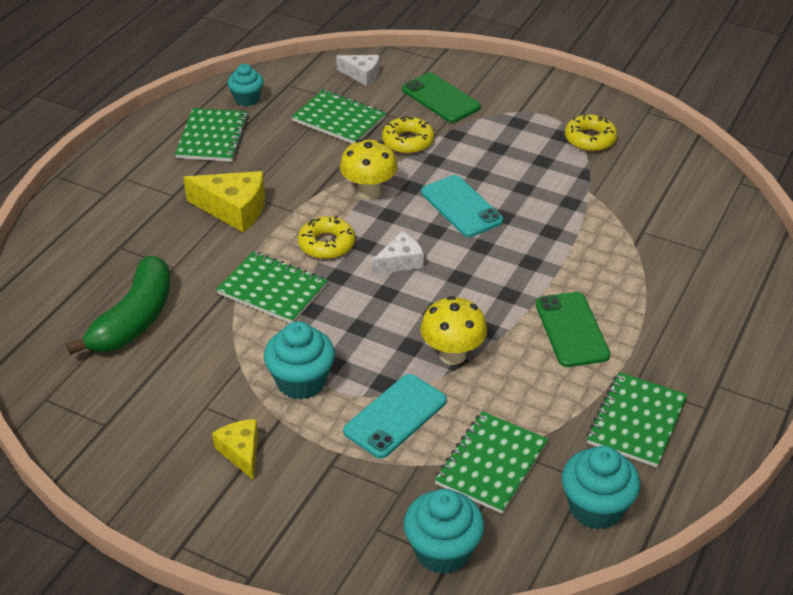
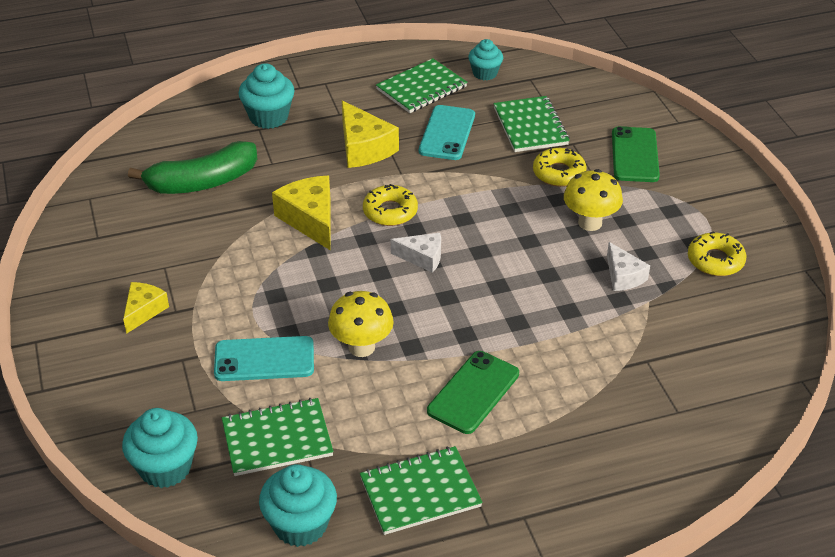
camera: 45 degrees right, 0 degrees up
green notebook [216,251,328,323] -> yellow cheese [272,176,330,250]
turquoise cupcake [264,321,335,400] -> turquoise cupcake moved to [239,63,295,129]
white cheese [336,55,379,86] -> white cheese moved to [607,242,650,291]
yellow mushroom [340,139,398,199] -> yellow mushroom moved to [564,169,623,231]
turquoise phone [421,175,503,237] -> turquoise phone moved to [419,105,475,160]

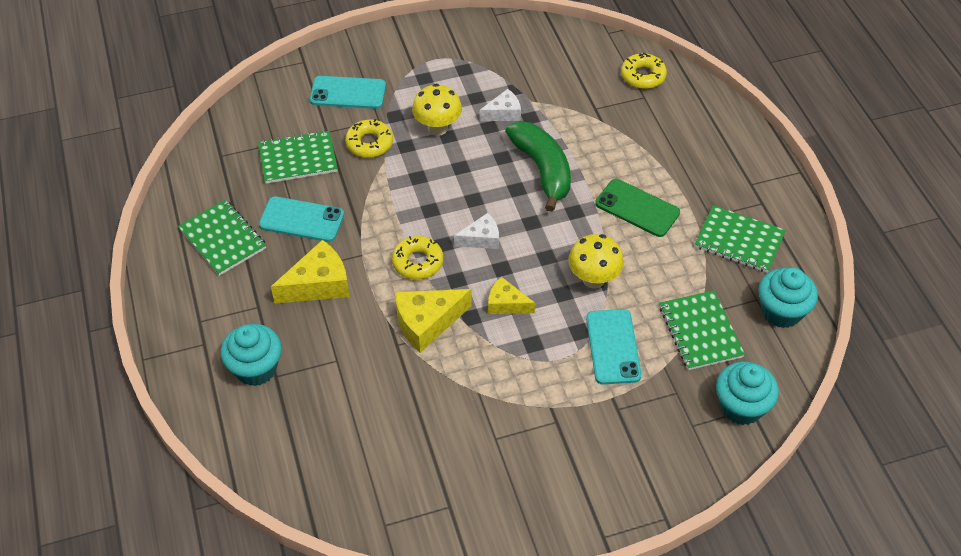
camera: 90 degrees left, 10 degrees up
yellow cheese [123,282,169,334] -> yellow cheese moved to [488,277,535,314]
green banana [128,141,257,194] -> green banana moved to [505,121,571,212]
green notebook [360,446,483,535] -> green notebook turned 45 degrees counterclockwise [695,205,786,273]
white cheese [391,233,441,273] -> white cheese turned 60 degrees clockwise [454,213,499,249]
turquoise cupcake [468,39,503,80] -> none
green phone [612,126,660,182] -> turquoise phone [310,76,386,109]
yellow donut [688,231,747,276] -> yellow donut moved to [621,53,667,89]

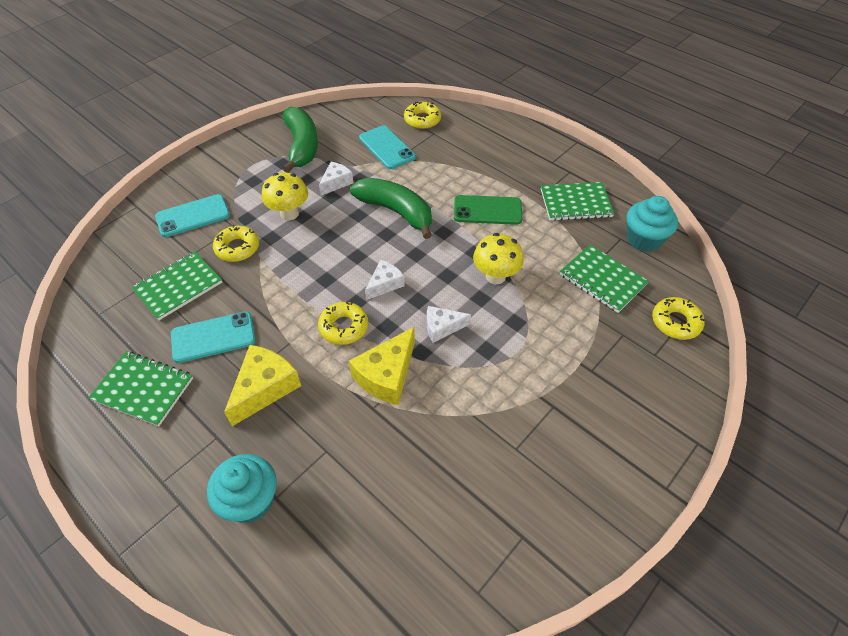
camera: 30 degrees left, 0 degrees up
yellow cheese [488,277,535,314] -> white cheese [427,306,471,343]
turquoise phone [586,309,642,385] -> turquoise phone moved to [359,125,416,169]
turquoise cupcake [716,362,779,425] -> yellow donut [652,297,705,340]
none -> green banana [283,107,318,173]

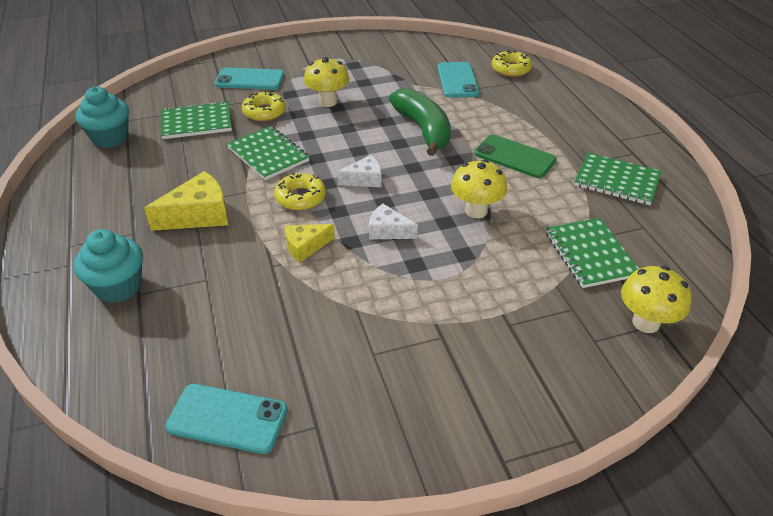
camera: 30 degrees right, 10 degrees down
green notebook [88,351,193,426] -> green notebook moved to [227,126,310,180]
turquoise phone [171,311,256,363] -> turquoise phone moved to [165,384,288,454]
green banana [283,107,318,173] -> none
white cheese [319,162,353,196] -> none
yellow cheese [349,327,415,405] -> yellow cheese [285,224,335,263], size x0.62
turquoise cupcake [627,196,678,252] -> turquoise cupcake moved to [75,87,129,148]
yellow donut [652,297,705,340] -> yellow mushroom [621,266,692,333]

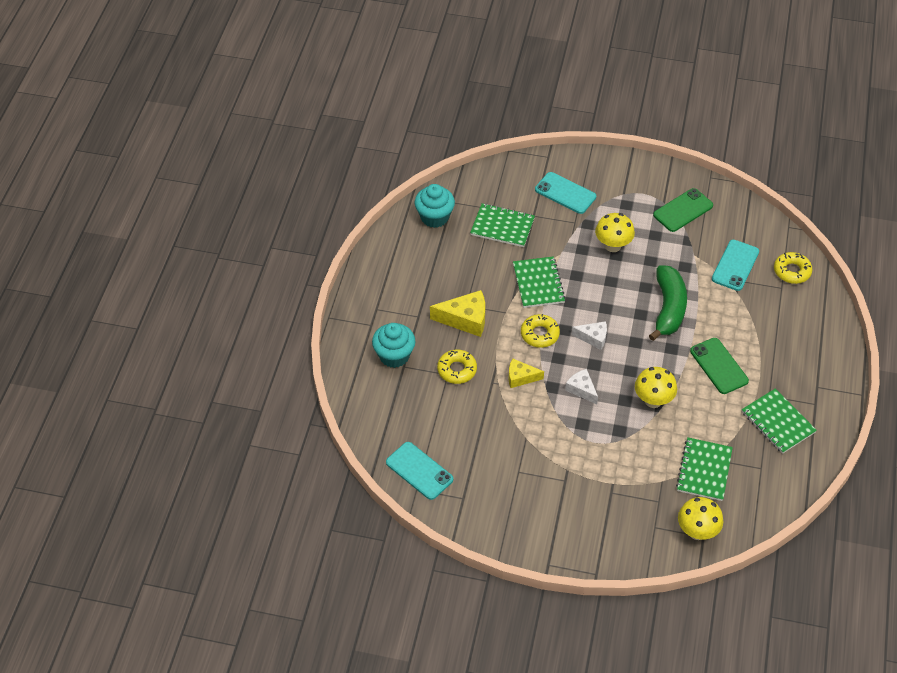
camera: 30 degrees right, 10 degrees up
yellow donut [242,91,286,121] -> yellow donut moved to [437,350,477,384]
none -> green phone [653,188,713,232]

